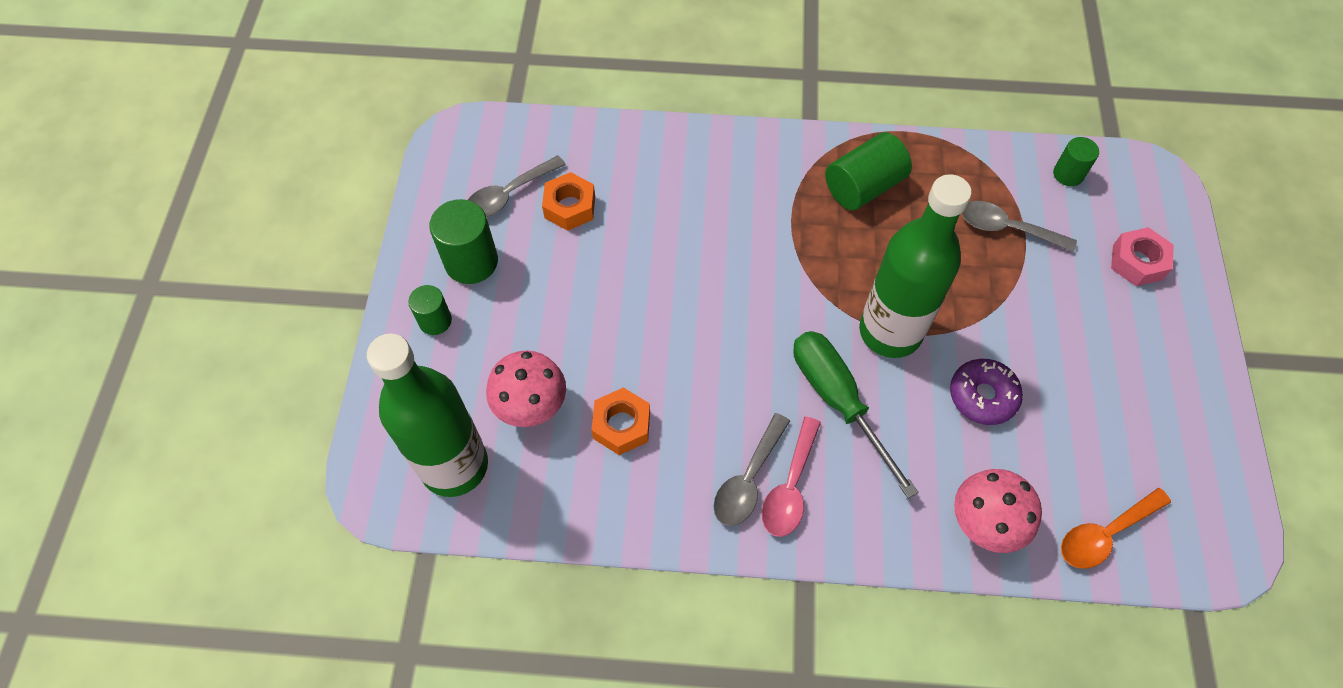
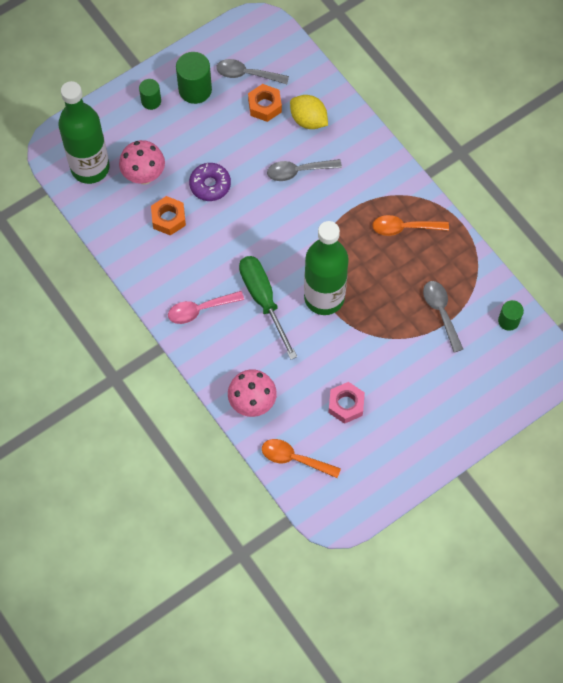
camera: 50 degrees right, 5 degrees up
grey spoon [713,413,790,526] -> grey spoon moved to [267,159,342,181]
green screwdriver [793,331,919,499] -> green screwdriver turned 45 degrees counterclockwise [239,256,297,360]
green cylinder [825,132,912,210] -> orange spoon [372,215,449,236]
purple donut [950,359,1023,425] -> purple donut moved to [189,163,231,201]
pink nut [1111,227,1174,286] -> pink nut moved to [328,382,365,424]
none -> yellow lemon [290,95,328,129]

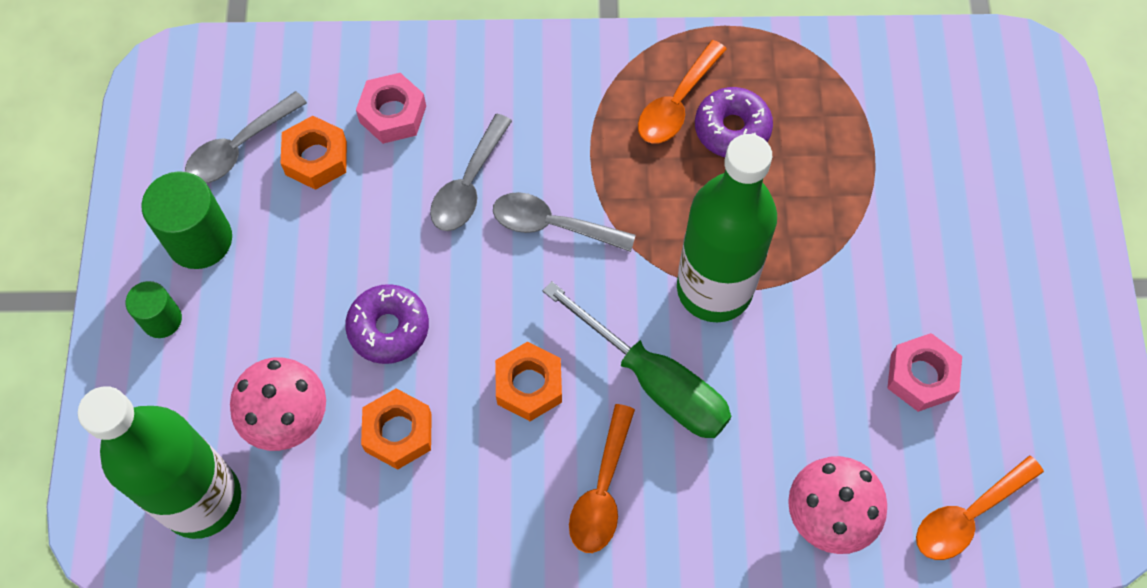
camera: 55 degrees left, 0 degrees up
pink spoon [168,291,244,324] -> orange spoon [569,404,635,553]
green screwdriver [239,256,297,360] -> green screwdriver turned 150 degrees counterclockwise [543,281,731,438]
yellow lemon [290,95,328,129] -> pink nut [356,73,426,144]
grey spoon [423,281,463,353] -> grey spoon moved to [493,192,636,252]
green cylinder [498,300,524,331] -> none
none -> orange nut [495,341,562,421]
none -> purple donut [695,87,773,157]

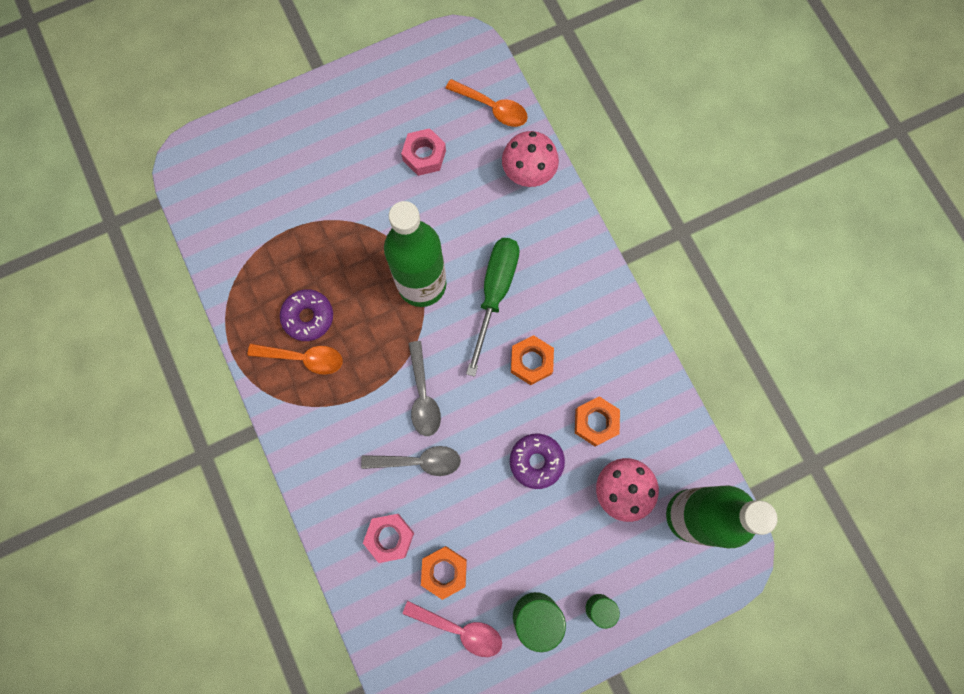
camera: 115 degrees left, 10 degrees up
grey spoon [185,91,307,184] -> pink spoon [403,601,502,657]
orange spoon [569,404,635,553] -> none

